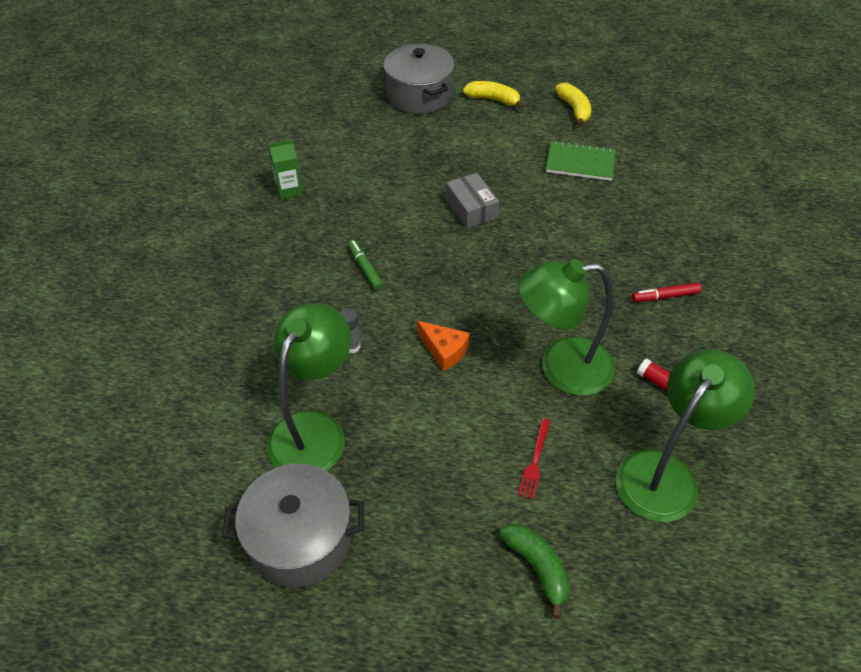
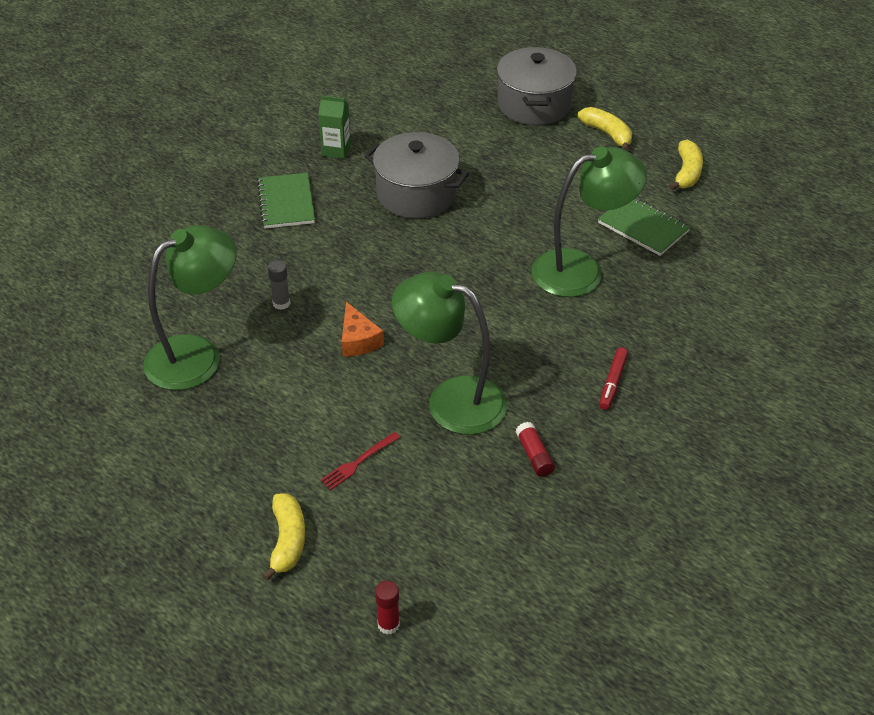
camera: 30 degrees right, 5 degrees down
grey pot [222,464,364,588] -> grey pot moved to [364,132,469,219]
green marker [348,240,384,290] -> none
grey box [446,173,499,229] -> none
green banana [500,524,569,618] -> yellow banana [262,493,305,581]
green lamp [616,349,755,522] -> green lamp moved to [532,146,647,297]
red marker [632,282,701,302] -> red marker turned 90 degrees counterclockwise [599,347,628,410]
none -> green notebook [257,173,315,228]
none -> red glue stick [375,581,400,635]

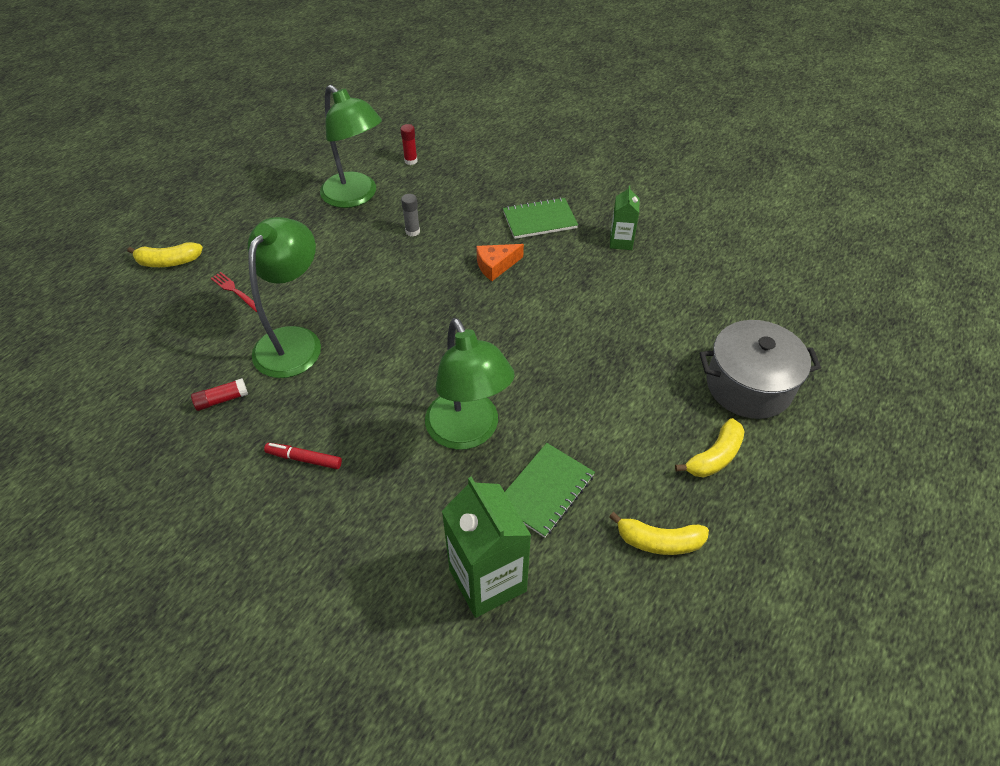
camera: 85 degrees right, 5 degrees up
orange cheese [342,302,384,357] -> orange cheese moved to [476,244,524,281]
grey pot [364,132,469,219] -> none
red glue stick [375,581,400,635] -> red glue stick moved to [400,124,418,165]
none -> green carton [442,477,532,618]

